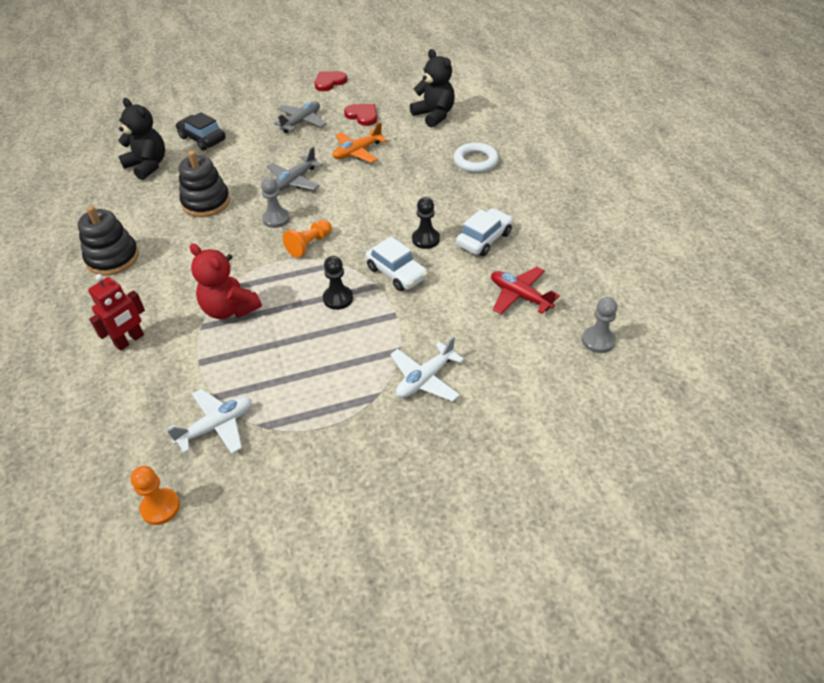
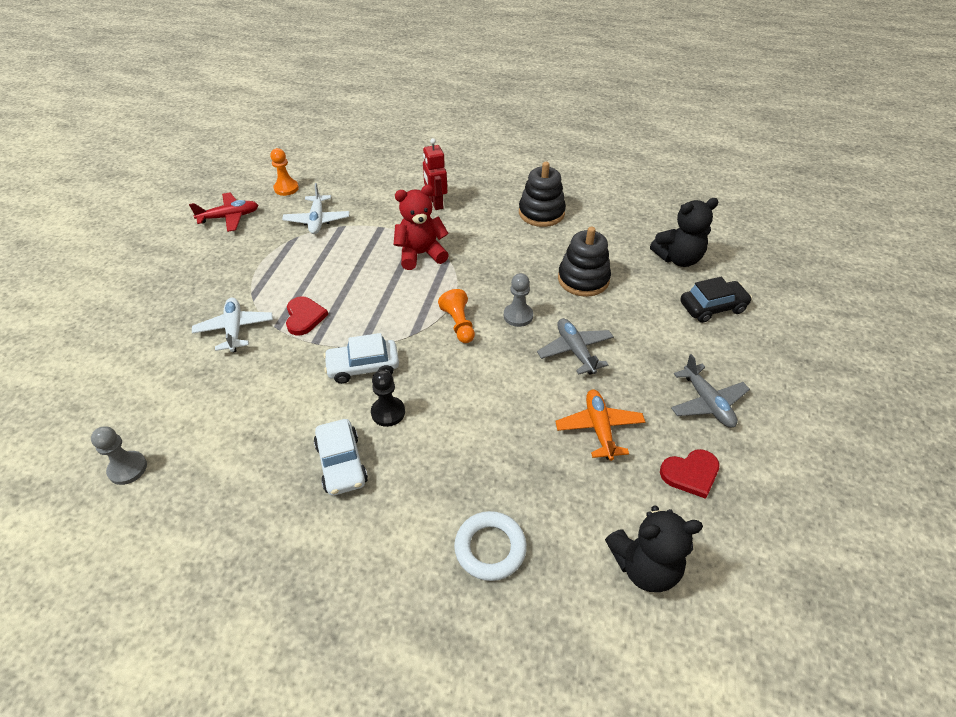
camera: 120 degrees right, 0 degrees up
red heart [315,71,347,91] -> red heart moved to [286,297,328,335]
black pawn [323,256,353,310] -> none
red plane [491,267,560,314] -> red plane moved to [189,192,258,232]

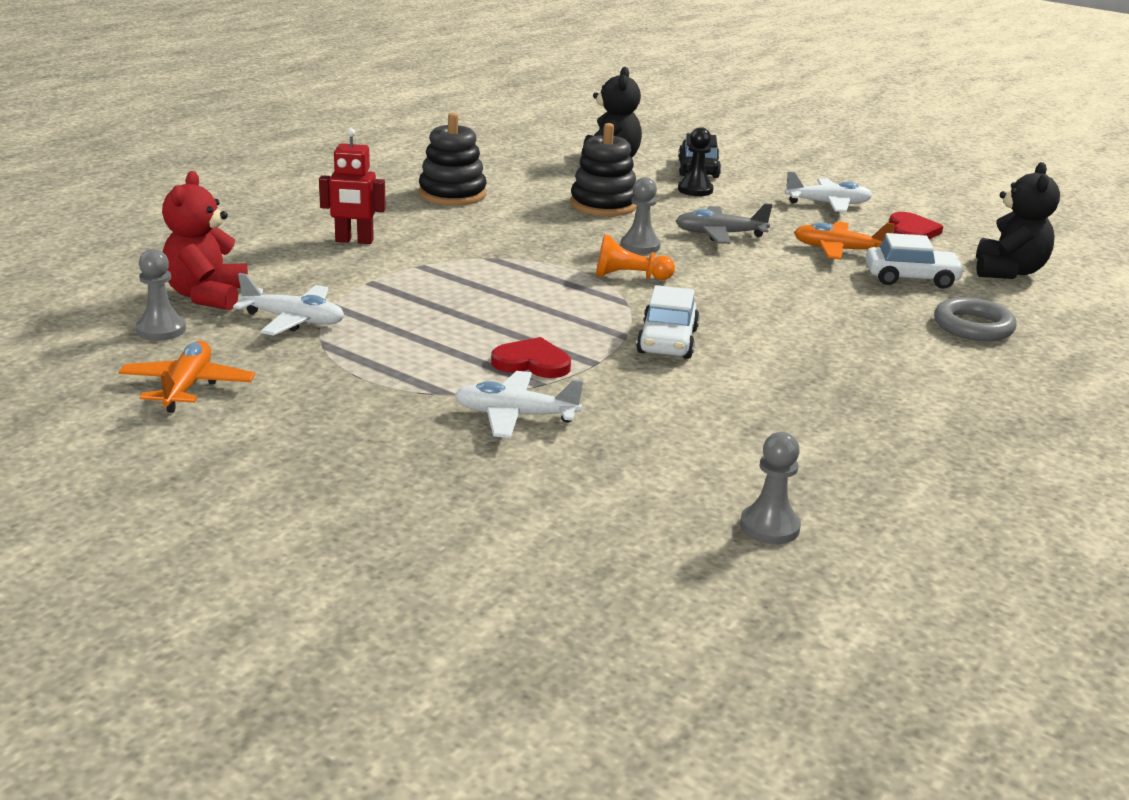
camera: 70 degrees left, 20 degrees down
red plane [189,192,258,232] -> orange plane [119,341,255,413]
orange pawn [270,148,299,196] -> grey pawn [136,249,186,341]
white car [314,419,368,495] -> white car moved to [866,233,965,289]
black pawn [371,370,405,427] -> black pawn moved to [678,127,714,196]
red teddy bear [394,185,449,270] -> red teddy bear moved to [162,171,248,310]
white ring [454,511,527,581] -> grey ring [934,297,1017,341]
grey plane [671,354,750,428] -> white plane [785,171,872,212]

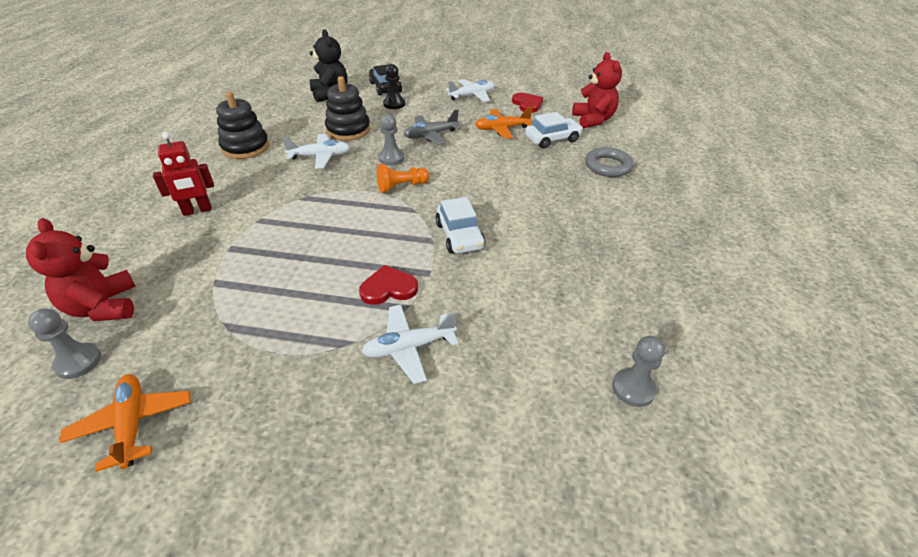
camera: 25 degrees left, 15 degrees up
white plane [233,273,344,335] -> white plane moved to [282,134,350,169]
black teddy bear [976,162,1060,279] -> red teddy bear [572,52,622,128]

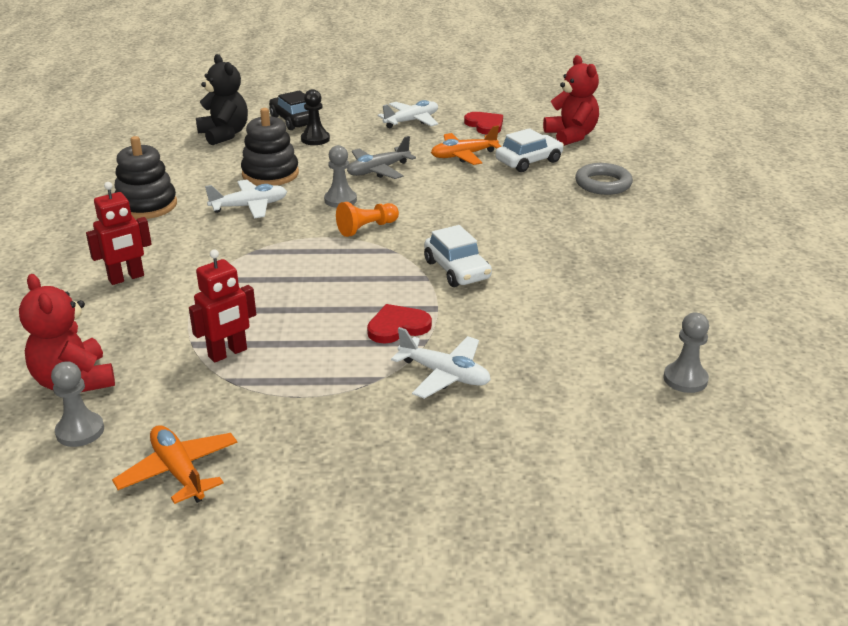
camera: 10 degrees left, 10 degrees down
white plane [362,305,459,384] -> white plane turned 120 degrees counterclockwise [391,327,491,399]
none -> red robot [189,249,256,363]

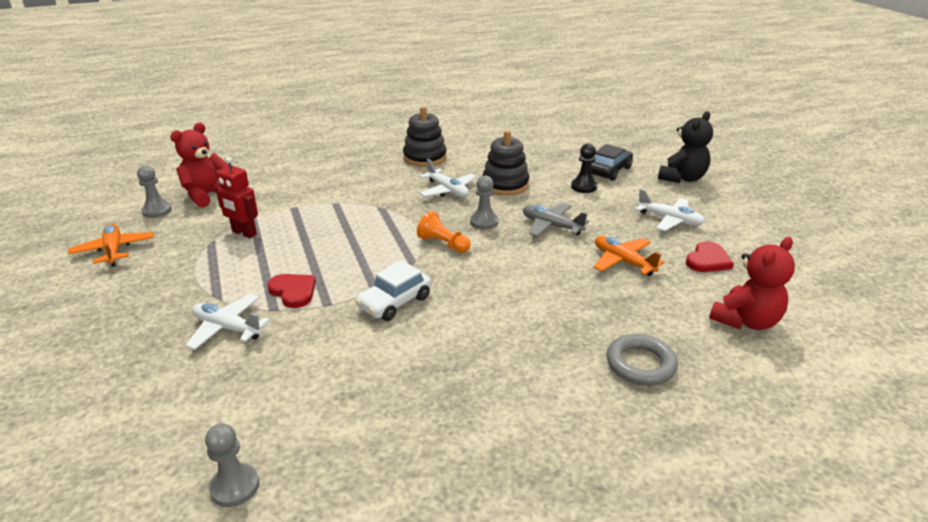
camera: 70 degrees right, 0 degrees up
red robot [86,182,152,285] -> none
orange plane [112,425,237,504] -> orange plane turned 60 degrees counterclockwise [68,223,154,267]
black teddy bear [196,54,248,145] -> black teddy bear moved to [658,111,713,183]
white plane [391,327,491,399] -> white plane turned 105 degrees clockwise [185,294,270,350]
white car [495,128,564,172] -> none

